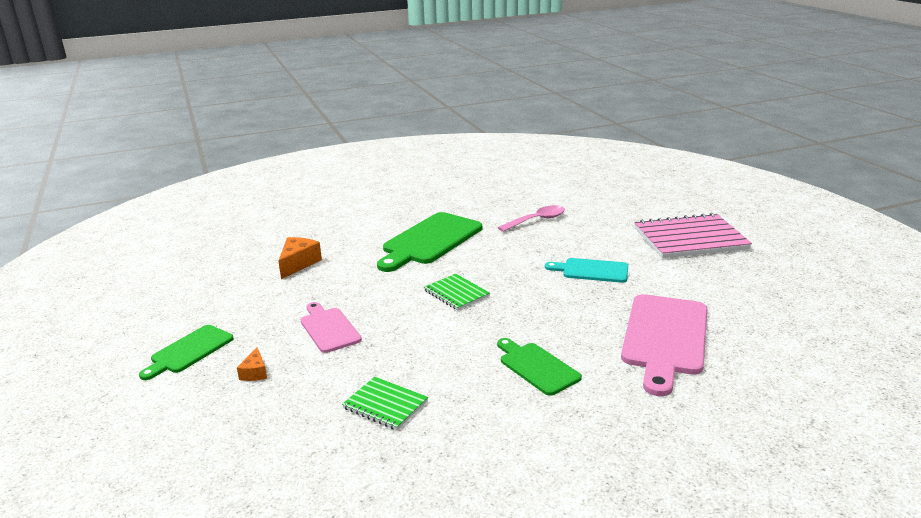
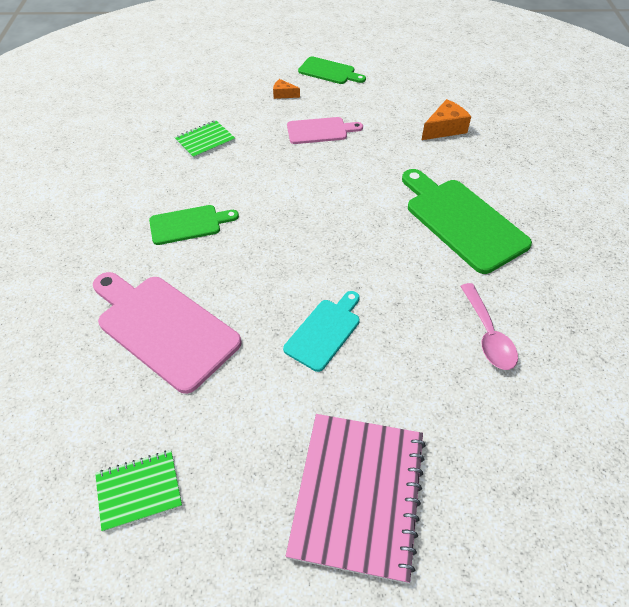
camera: 110 degrees right, 25 degrees up
green cutting board [139,325,234,380] -> green cutting board turned 150 degrees clockwise [298,57,366,84]
orange cheese [278,237,322,279] -> orange cheese turned 75 degrees counterclockwise [422,99,471,140]
green notebook [424,274,490,310] -> green notebook moved to [95,450,182,532]

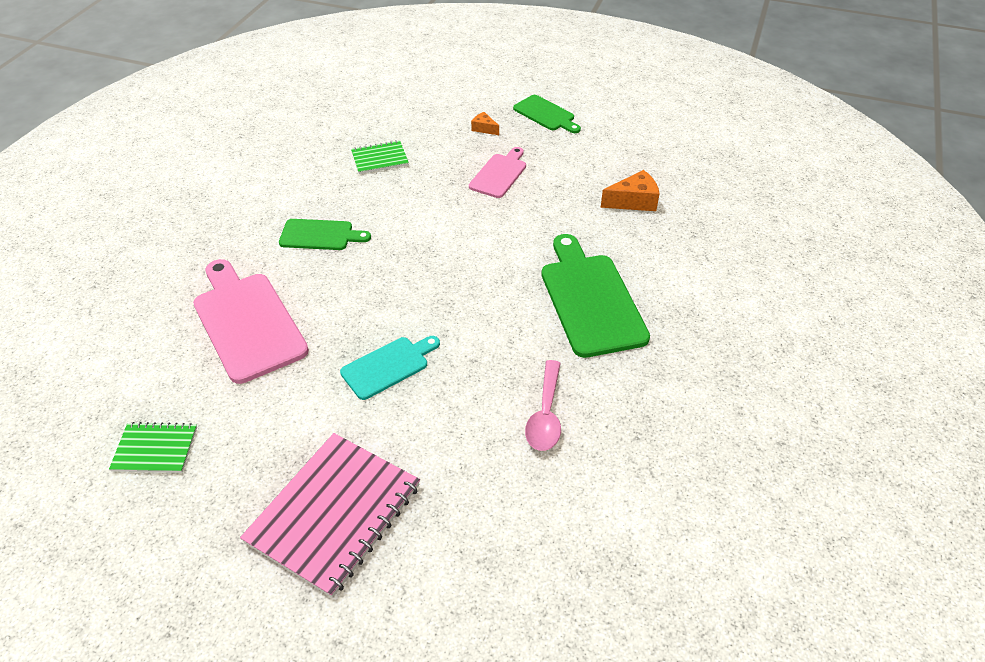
camera: 20 degrees right, 5 degrees down
pink cutting board [287,117,363,144] -> pink cutting board turned 75 degrees counterclockwise [469,147,526,198]

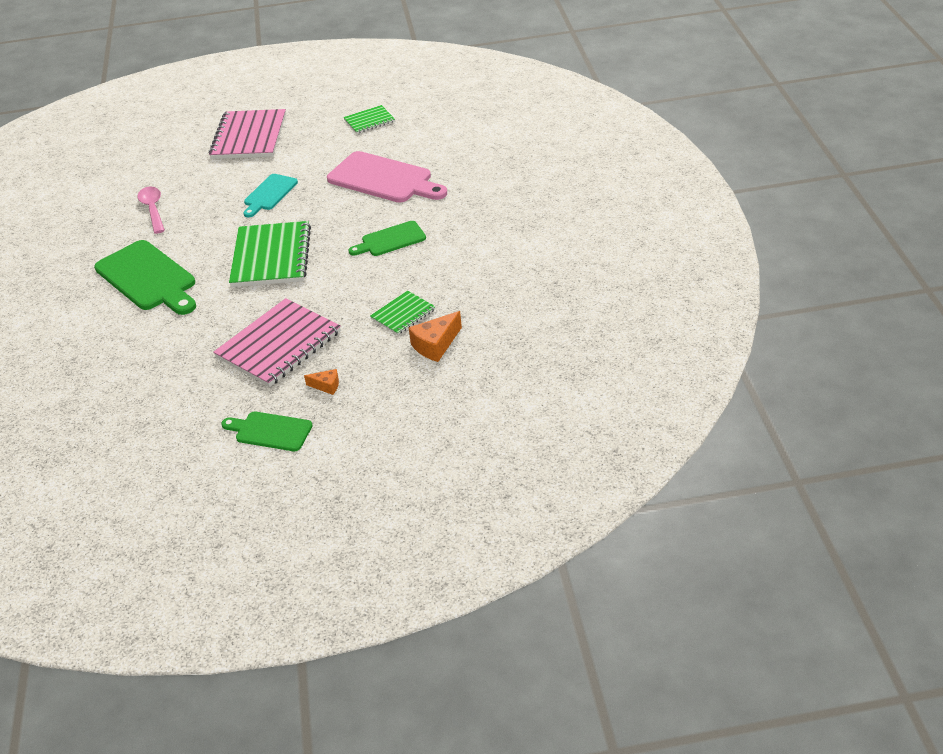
camera: 155 degrees right, 5 degrees down
pink cutting board [469,147,526,198] -> pink notebook [213,298,341,387]
orange cheese [601,170,659,211] -> orange cheese moved to [409,311,462,362]
none -> green notebook [229,221,311,287]

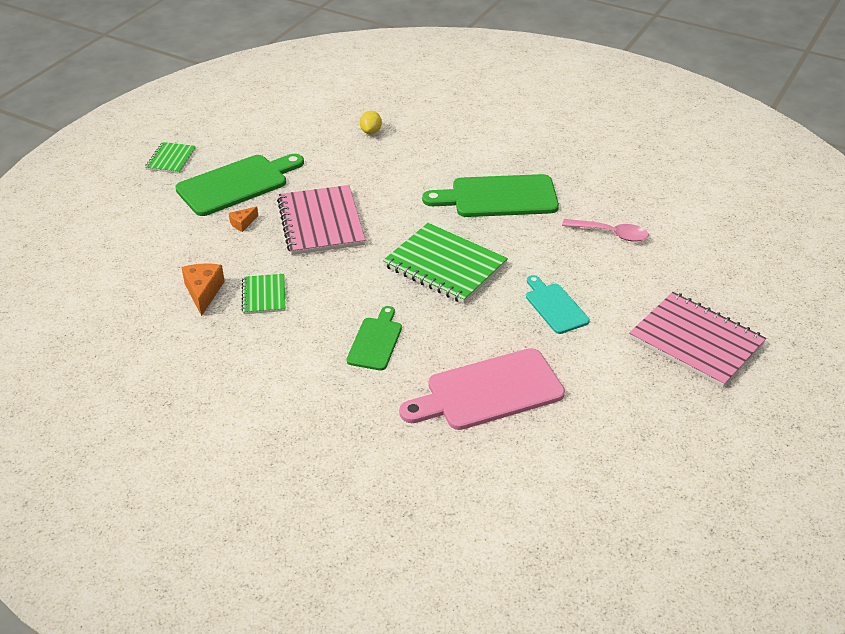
camera: 125 degrees right, 0 degrees up
green cutting board [221,412,313,451] -> green cutting board [175,154,304,216], size x1.74
green notebook [343,105,395,134] -> green notebook moved to [145,142,196,174]
none -> yellow lemon [360,111,382,134]

